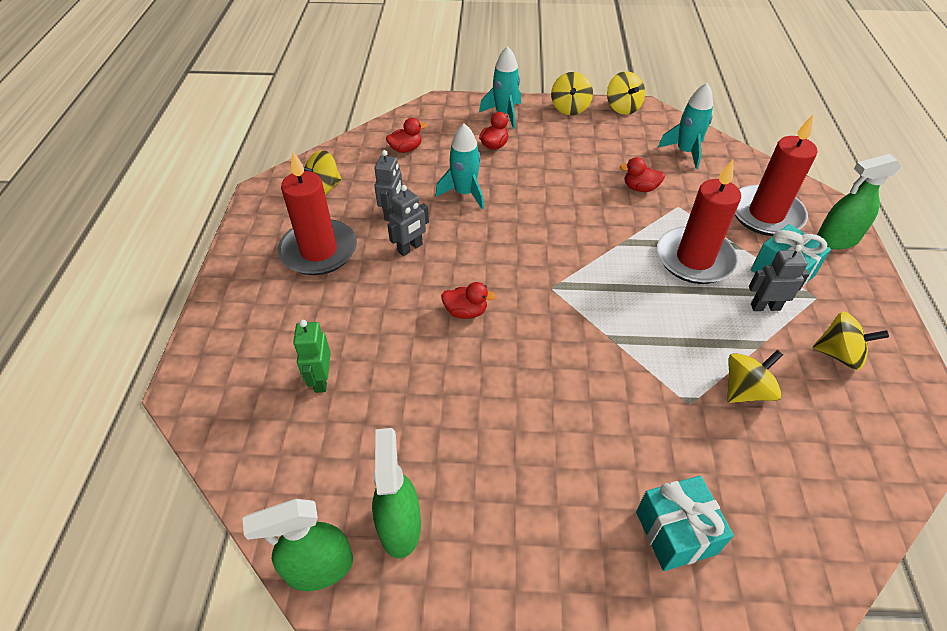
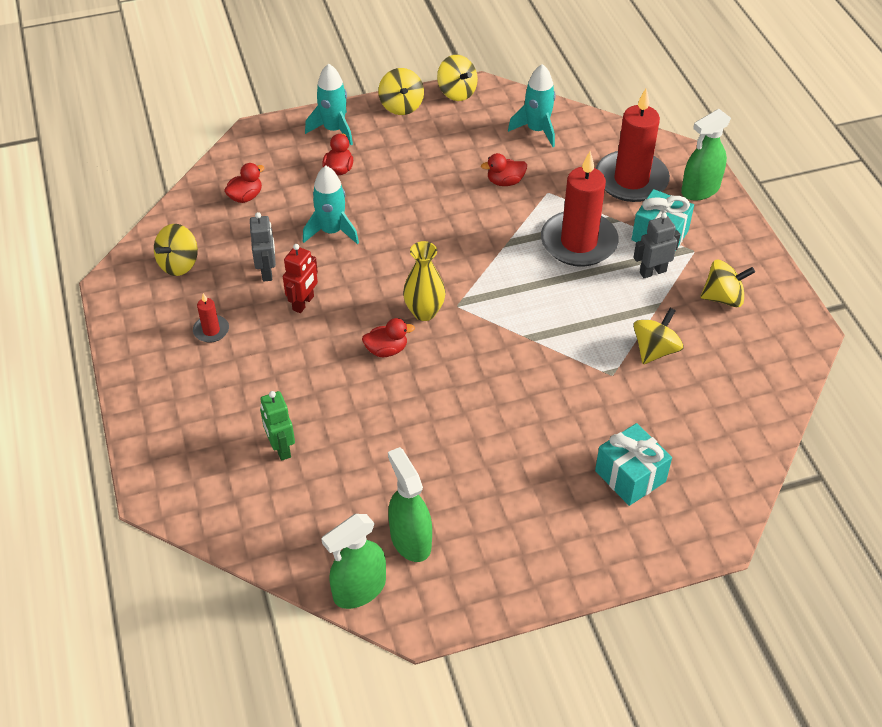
camera: 20 degrees left, 0 degrees up
red candle [278,151,357,275] -> red candle [193,293,229,343], size x0.44
grey robot [388,185,429,256] -> red robot [283,244,318,313]
none -> yellow vase [403,241,445,321]

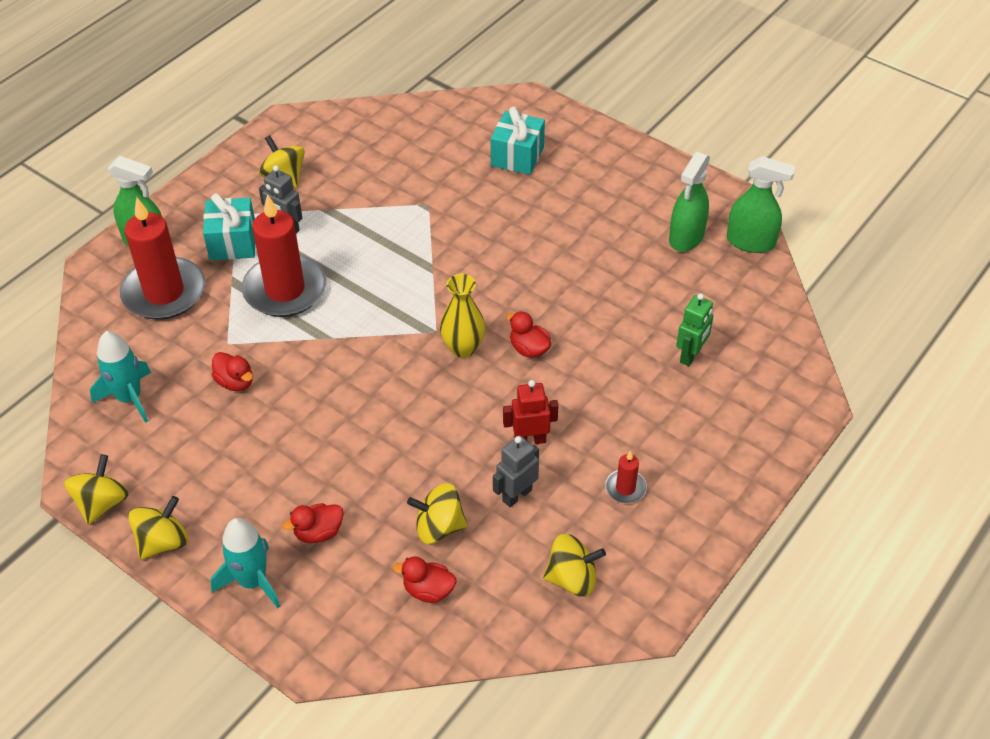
camera: 125 degrees left, 0 degrees up
turquoise rocket [303,166,359,244] -> none
yellow spinning top [633,308,684,364] -> yellow spinning top moved to [407,483,468,544]

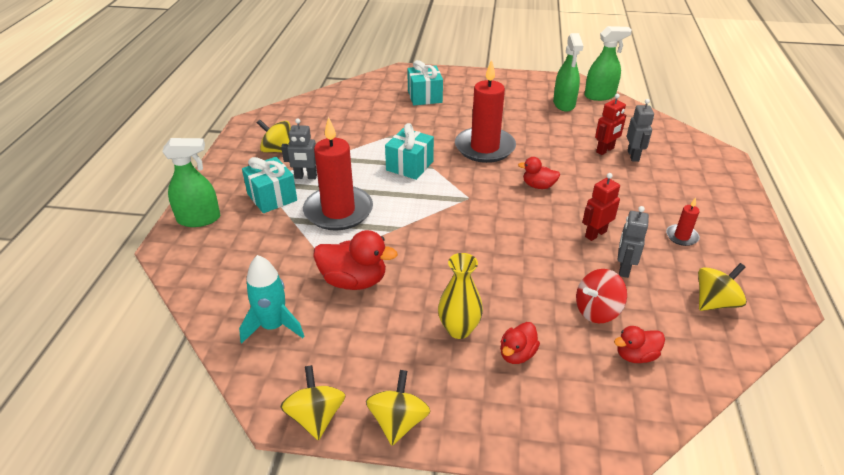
camera: 30 degrees left, 10 degrees down
red candle [120,198,205,320] -> red candle moved to [455,60,516,163]
turquoise rocket [211,518,280,608] -> none
red duck [212,352,253,391] -> red duck [313,230,398,290], size x1.69
yellow spinning top [407,483,468,544] -> red spinning top [576,269,627,323]
yellow vase [440,274,485,358] -> yellow vase moved to [438,253,483,339]
green robot [676,293,714,366] -> grey robot [627,99,654,162]
none -> turquoise gift [385,123,434,180]
none -> red robot [595,94,626,155]

